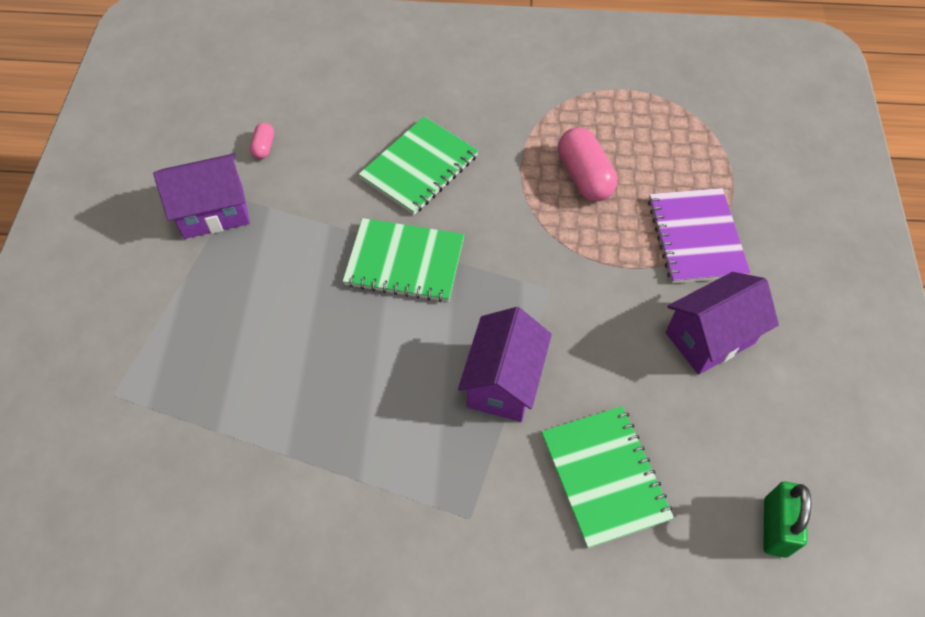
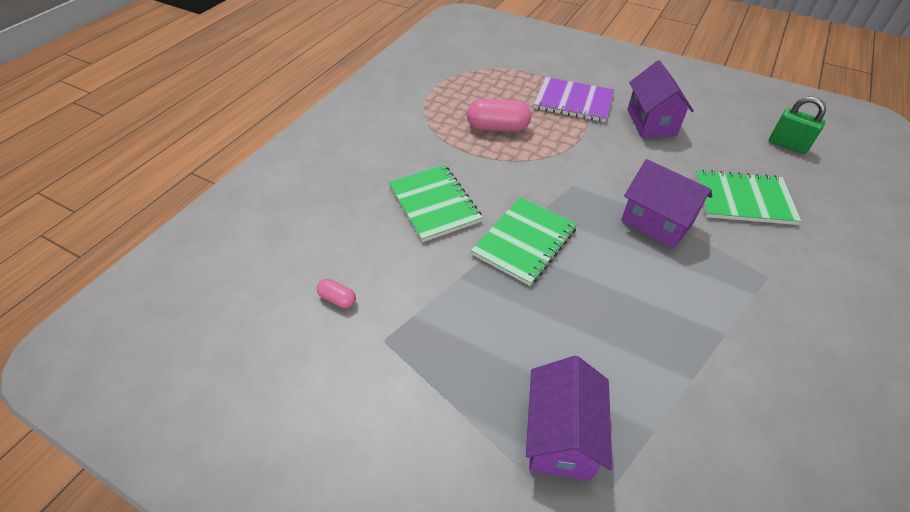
camera: 65 degrees left, 10 degrees down
purple house [153,153,250,239] -> purple house moved to [526,356,612,481]

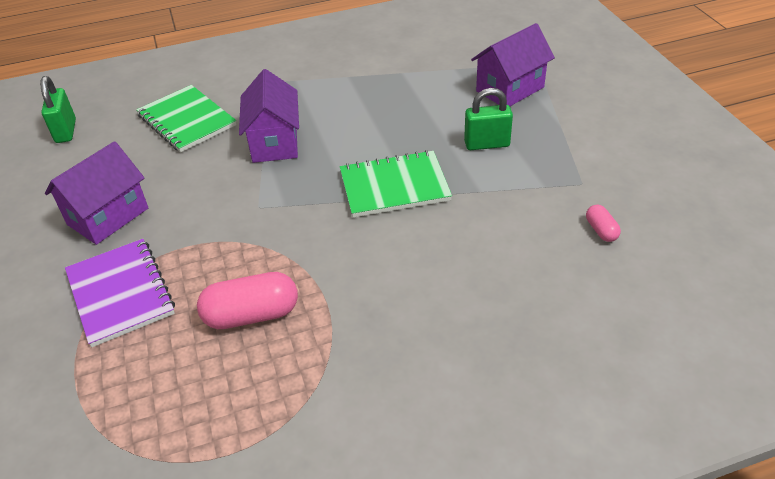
camera: 135 degrees left, 5 degrees down
green notebook [389,165,482,242] -> none
pink capsule [467,99,531,132] -> pink capsule turned 60 degrees counterclockwise [197,272,298,329]
none -> green padlock [464,88,513,150]

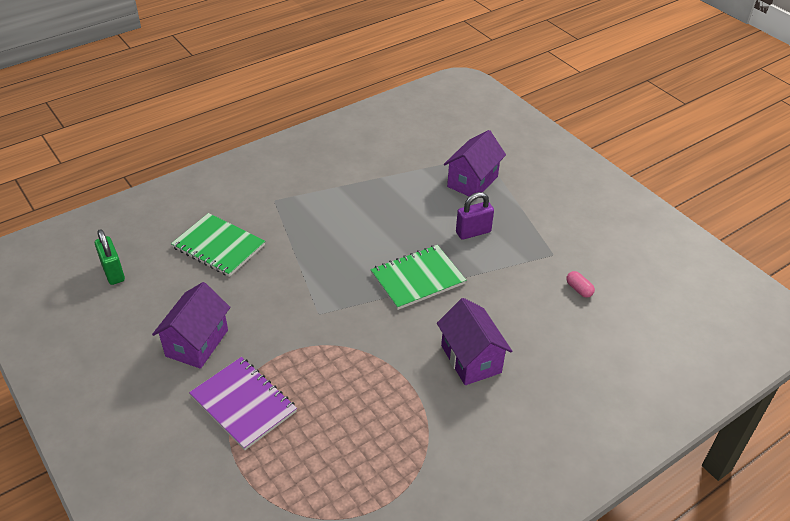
camera: 20 degrees left, 0 degrees up
pink capsule [197,272,298,329] -> none
purple house [239,69,299,163] -> purple house moved to [437,298,512,385]
green padlock [464,88,513,150] -> purple padlock [456,192,494,240]

